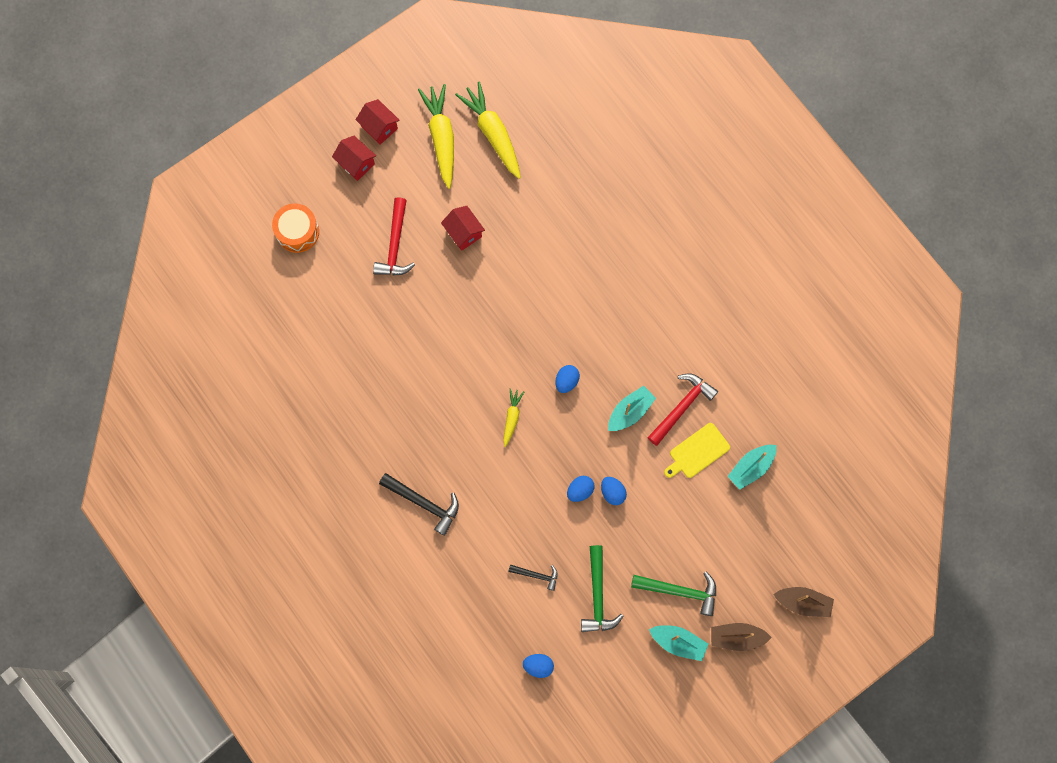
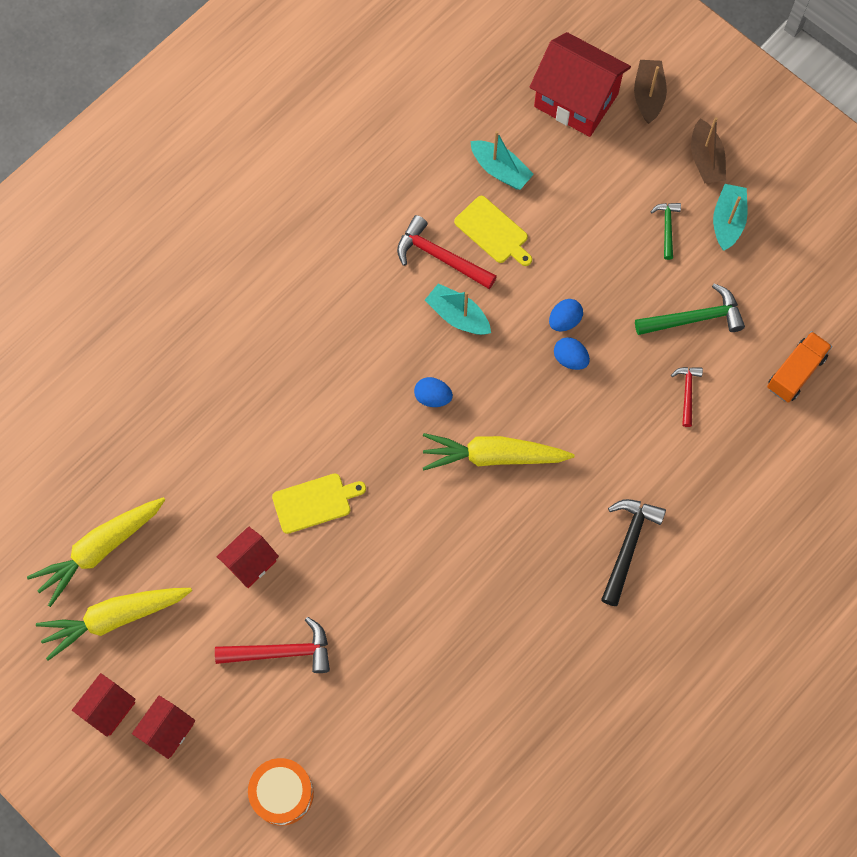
camera: 100 degrees left, 5 degrees down
yellow carrot [503,388,525,447] -> yellow carrot [423,433,575,471], size x1.93
black hammer [508,564,557,591] -> red hammer [671,367,703,427]
blue egg [523,654,554,678] -> orange truck [767,331,832,403]
green hammer [631,572,716,616] -> green hammer [651,203,681,260], size x0.58
none -> yellow cutting board [272,473,366,534]
none -> red house [530,32,631,137]

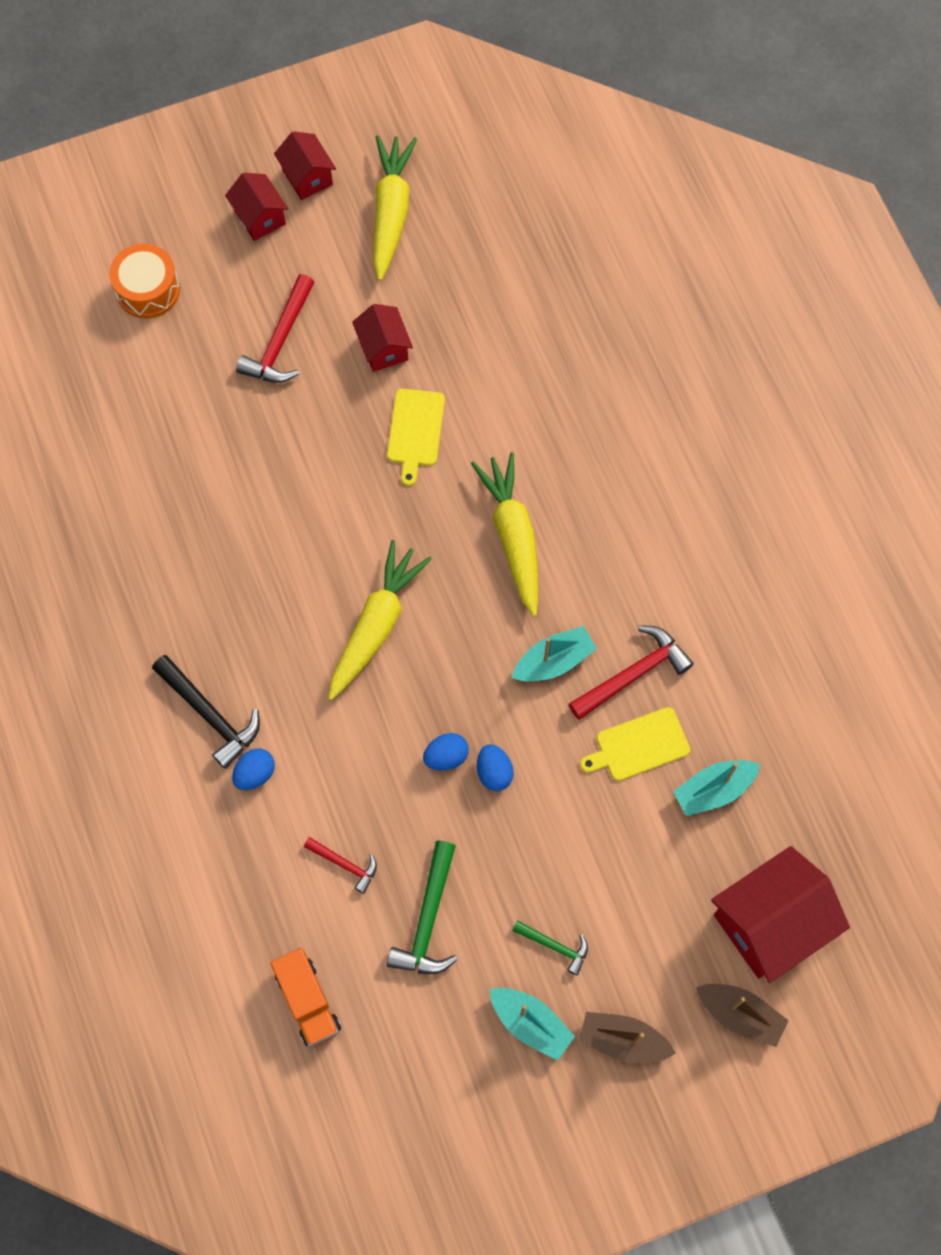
camera: 115 degrees right, 0 degrees up
yellow carrot [27,497,166,607] -> yellow carrot moved to [471,452,538,616]
blue egg [414,377,453,407] -> blue egg moved to [232,748,275,790]

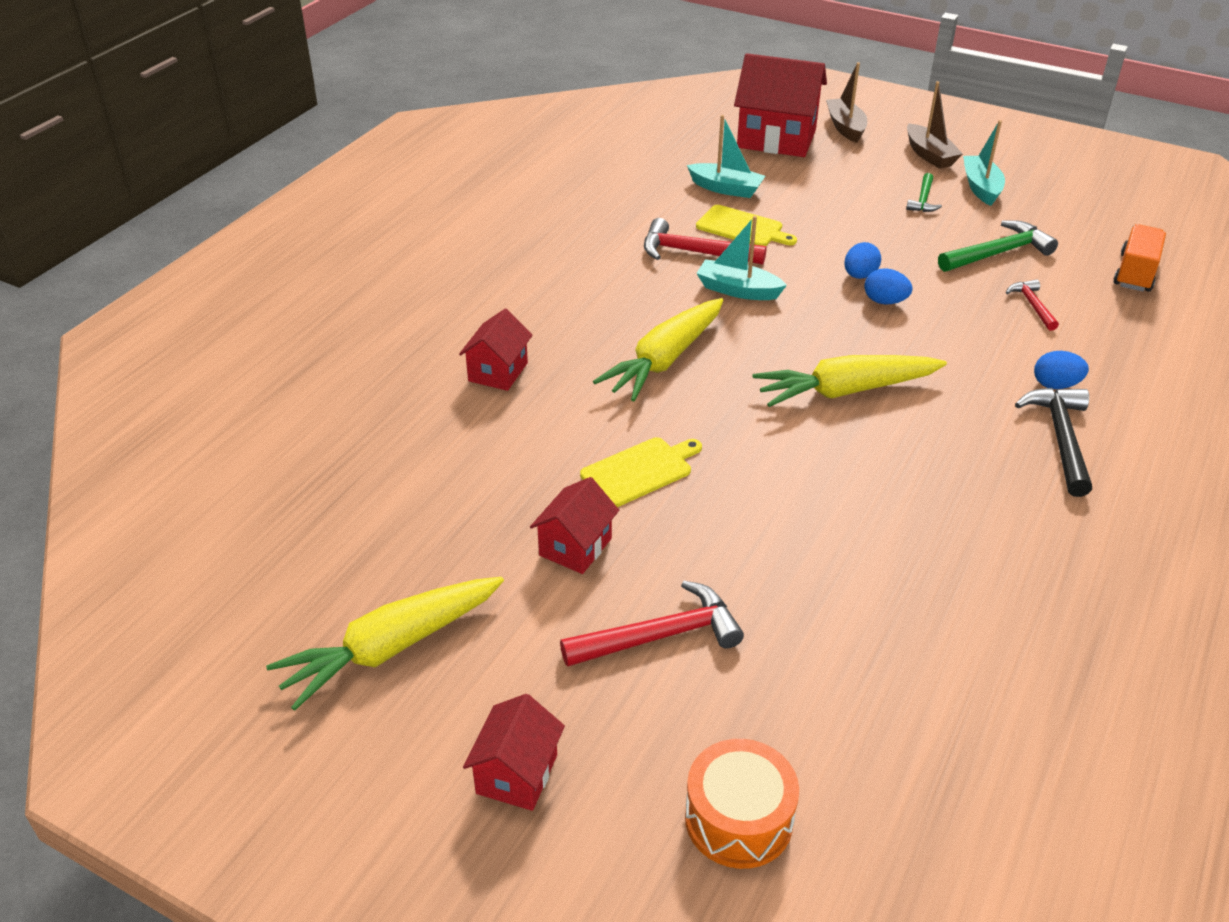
camera: 130 degrees left, 30 degrees down
red house [274,131,336,200] -> red house moved to [459,309,533,391]
green hammer [512,920,588,975] -> green hammer turned 150 degrees counterclockwise [906,173,942,212]

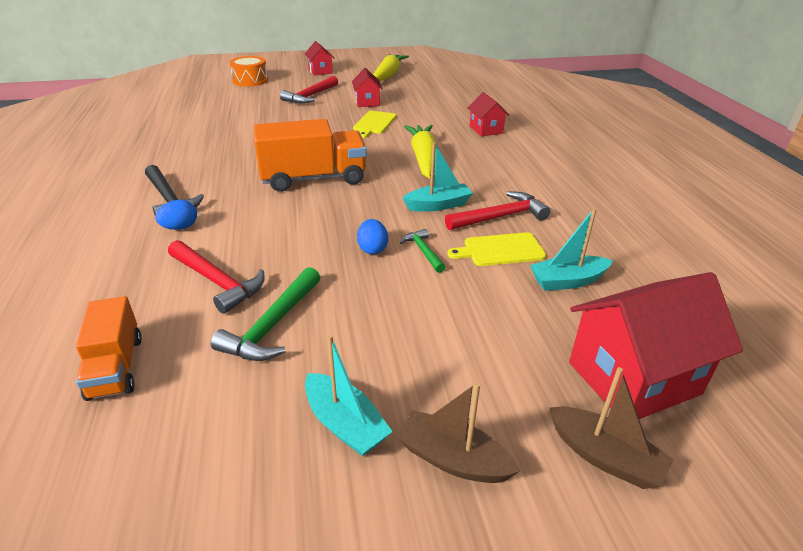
camera: 140 degrees right, 5 degrees down
yellow carrot [753,355,947,407] -> orange truck [253,119,367,192]
blue egg [864,268,913,304] -> none
green hammer [906,173,942,212] -> green hammer moved to [400,229,445,273]
red hammer [1006,279,1059,331] -> red hammer [168,240,265,314], size x1.72

